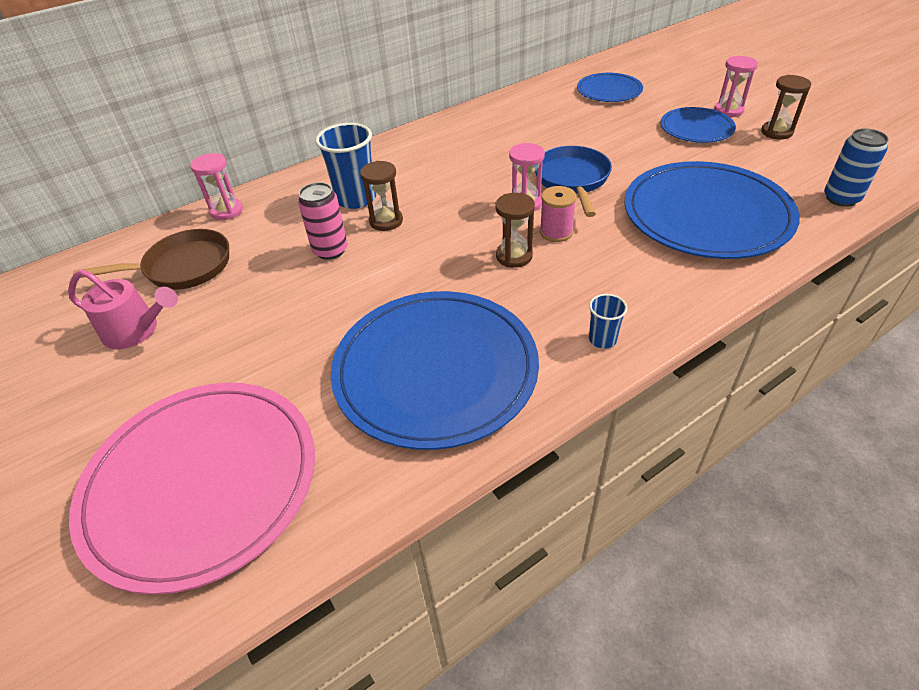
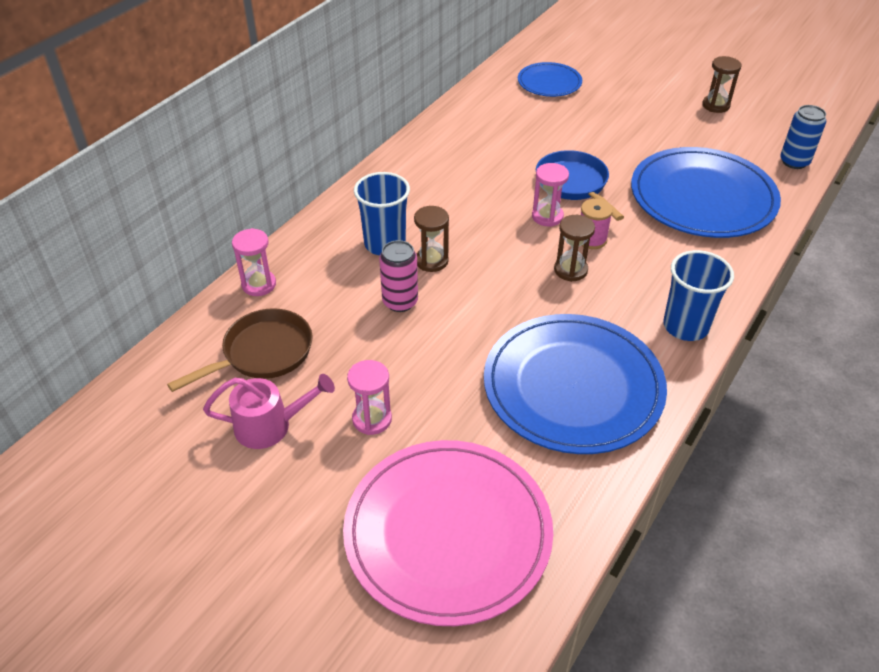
camera: 25 degrees left, 0 degrees up
blue cup [589,294,627,349] -> blue cup [663,250,734,341], size x1.94
blue plate [660,107,736,143] -> none
pink hourglass [714,56,758,117] -> pink hourglass moved to [347,360,392,435]

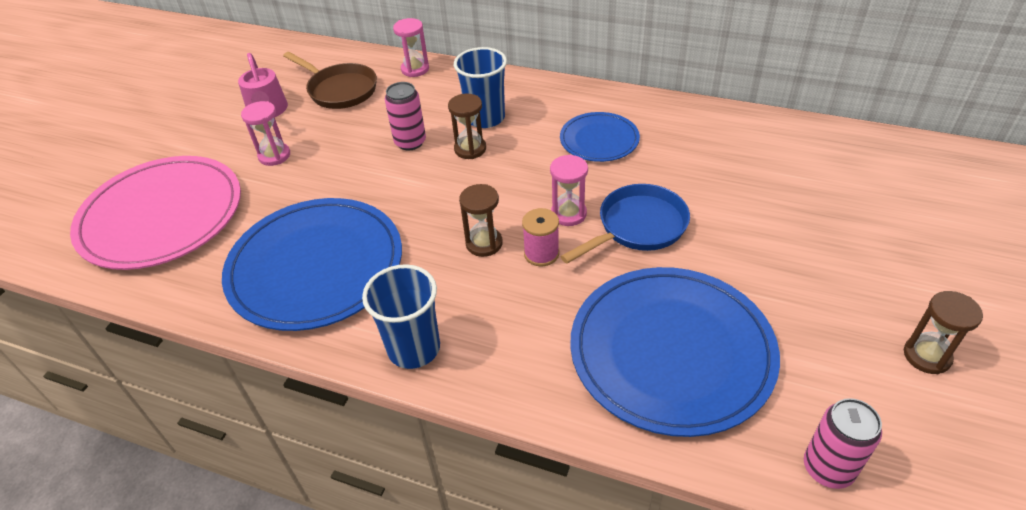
camera: 80 degrees right, 0 degrees up
blue plate [518,62,582,97] -> blue plate moved to [560,112,640,162]
blue can [780,105,826,169] -> pink can [804,398,882,489]

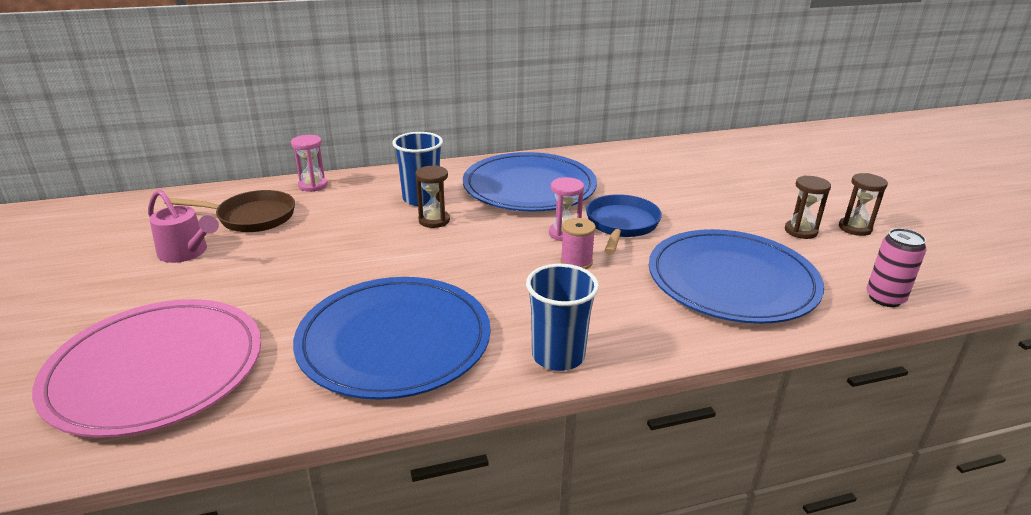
camera: 40 degrees left, 15 degrees down
pink hourglass [241,101,290,166] -> none
pink can [385,82,426,150] -> none
brown hourglass [459,184,503,257] -> brown hourglass moved to [785,175,831,239]
blue plate [560,112,640,162] -> blue plate [463,152,597,212], size x1.92

